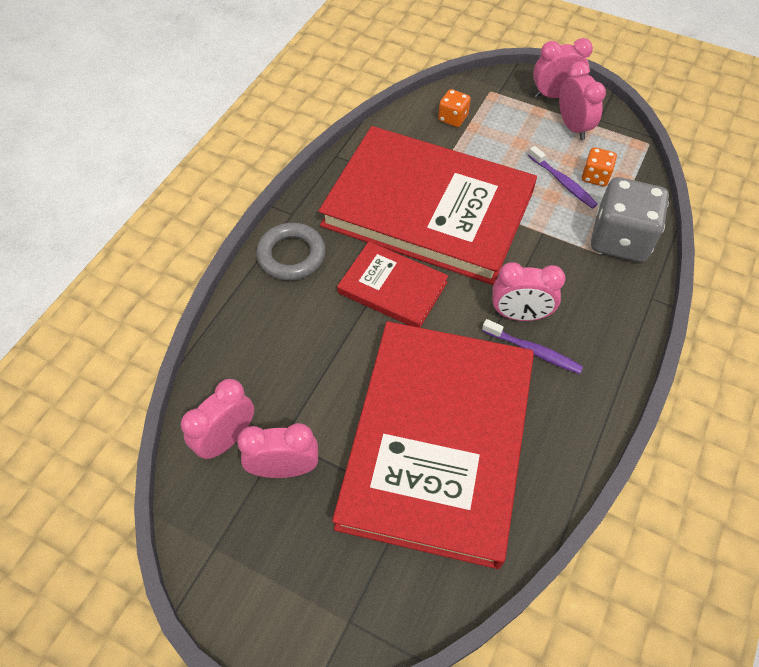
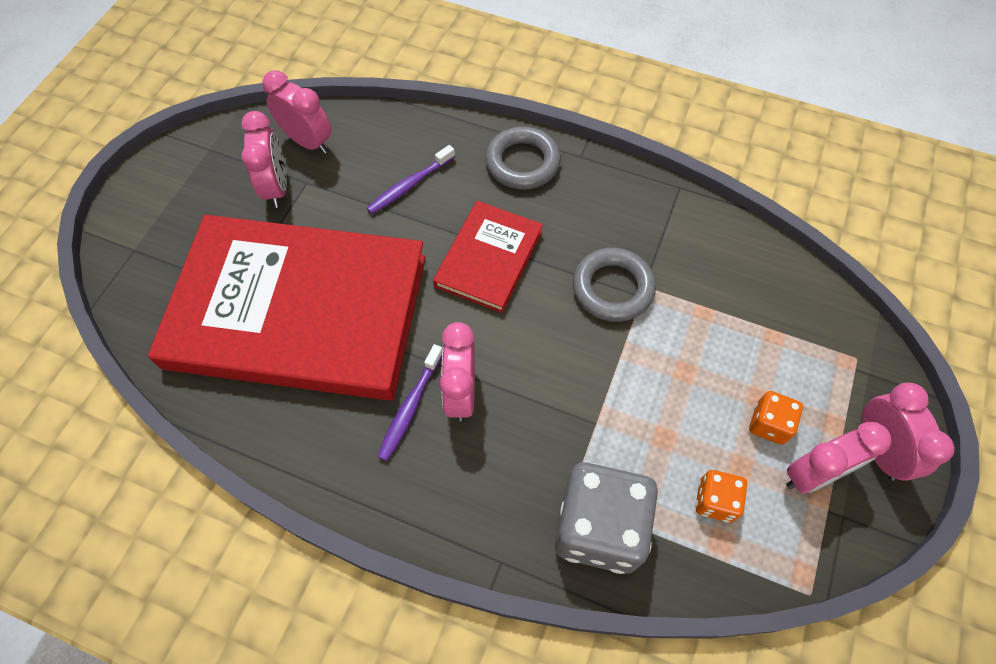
camera: 85 degrees right, 5 degrees up
red book [318,126,537,285] -> grey ring [573,248,656,322]
orange dice [438,89,471,127] -> orange dice moved to [749,391,803,444]
purple toothbrush [528,146,598,209] -> purple toothbrush moved to [367,145,455,214]

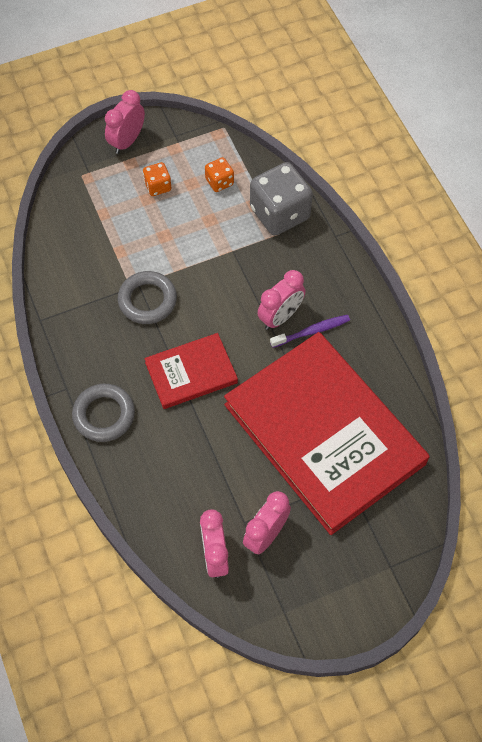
camera: 135 degrees left, 0 degrees up
purple toothbrush [367,145,455,214] -> none
pink clock [786,422,891,494] -> none

